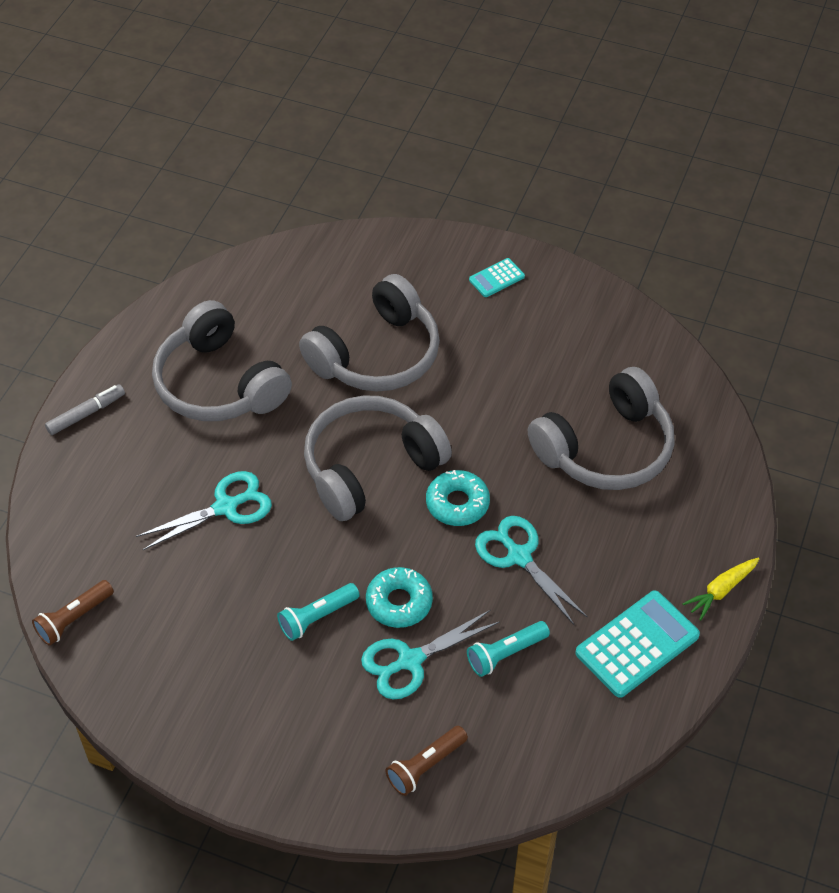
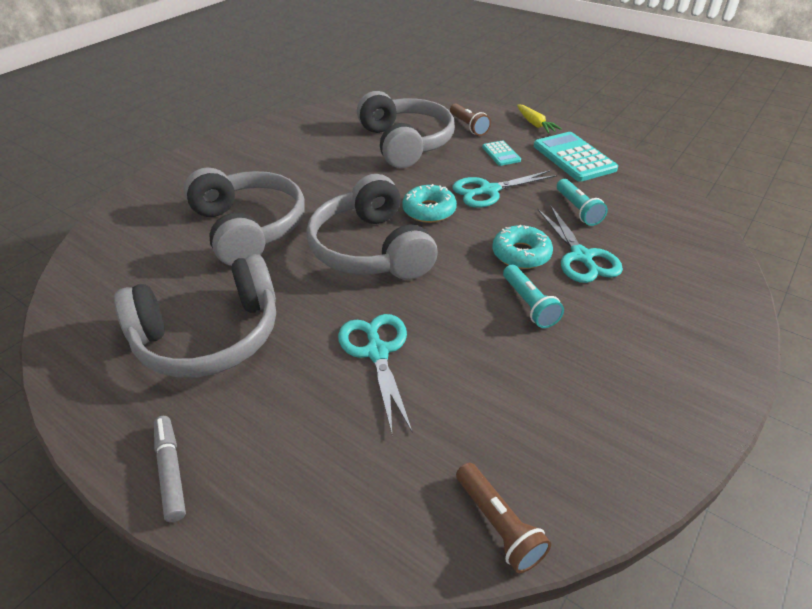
camera: 75 degrees left, 10 degrees down
brown flashlight [385,726,468,796] -> brown flashlight moved to [450,103,491,136]
turquoise calculator [469,258,525,297] -> turquoise calculator moved to [482,140,521,166]

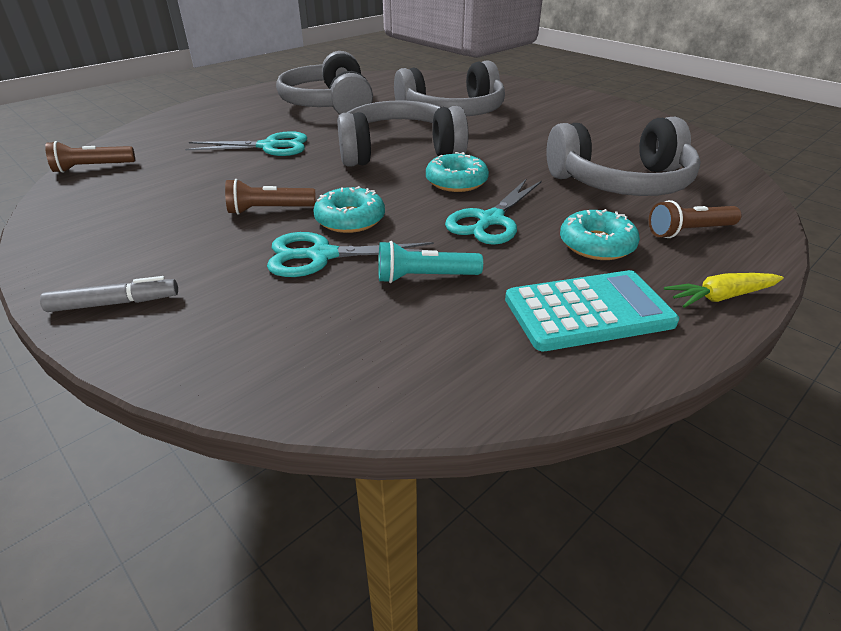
camera: 100 degrees right, 5 degrees down
grey marker [154,416,186,522] -> grey marker moved to [40,276,178,312]
turquoise scissors [452,170,558,208] -> turquoise scissors turned 135 degrees counterclockwise [445,179,542,245]
turquoise calculator [482,140,521,166] -> turquoise donut [560,209,640,260]
turquoise flashlight [503,265,564,328] -> brown flashlight [225,179,316,215]

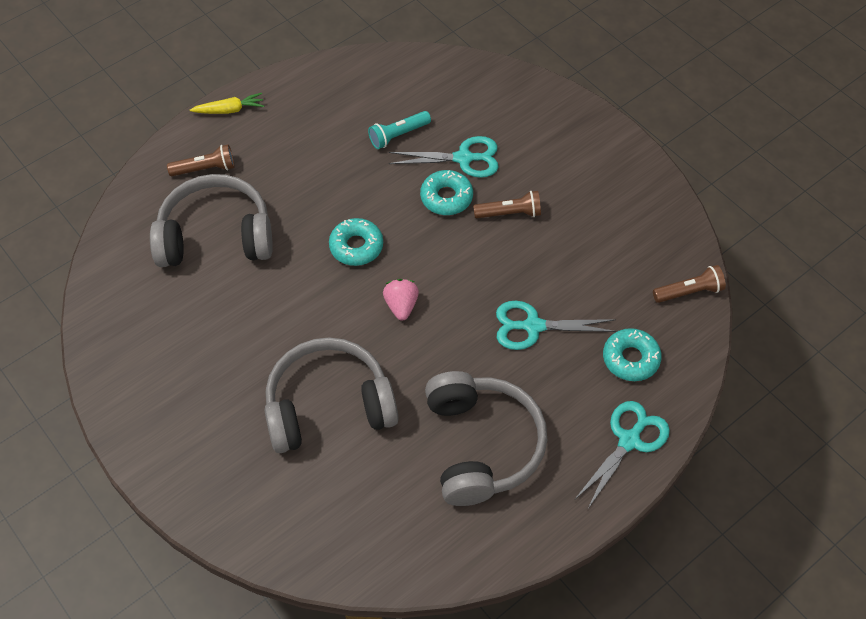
camera: 175 degrees left, 20 degrees up
grey marker [40,276,178,312] -> none
grey headphones [337,100,468,167] -> pink strawberry [383,279,419,321]
turquoise flashlight [378,241,483,283] -> turquoise flashlight turned 150 degrees clockwise [368,111,431,149]
turquoise scissors [445,179,542,245] -> turquoise scissors moved to [574,401,670,510]
turquoise calculator [505,270,679,351] -> none
turquoise donut [560,209,640,260] -> turquoise donut moved to [603,328,662,381]

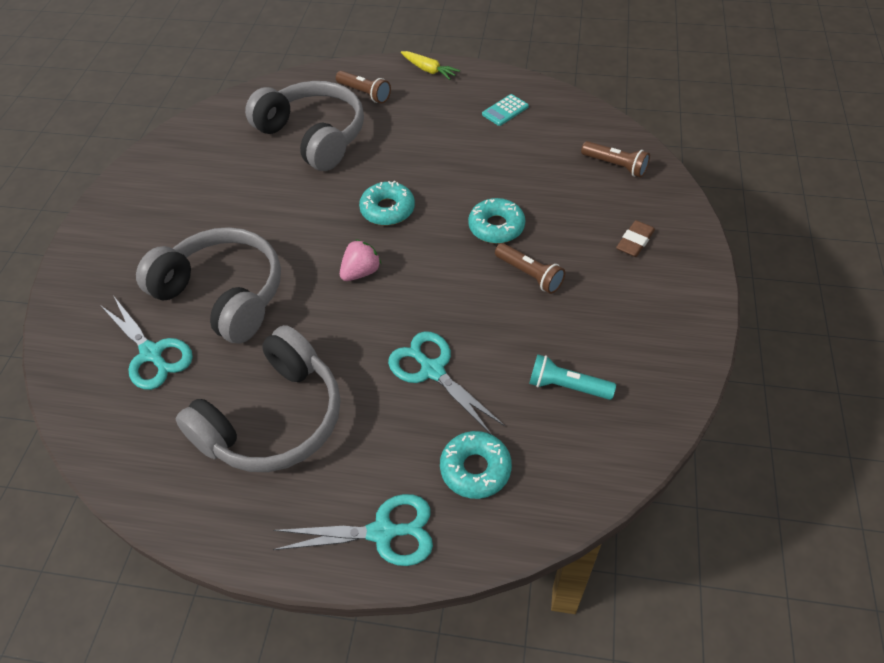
camera: 50 degrees right, 5 degrees down
turquoise flashlight [368,111,431,149] -> turquoise flashlight moved to [529,354,616,400]
turquoise scissors [389,136,499,178] -> turquoise scissors moved to [100,297,193,390]
brown flashlight [653,265,726,303] -> brown flashlight moved to [581,141,650,177]
none -> turquoise calculator [482,94,529,126]
none -> brown eraser [616,220,655,257]

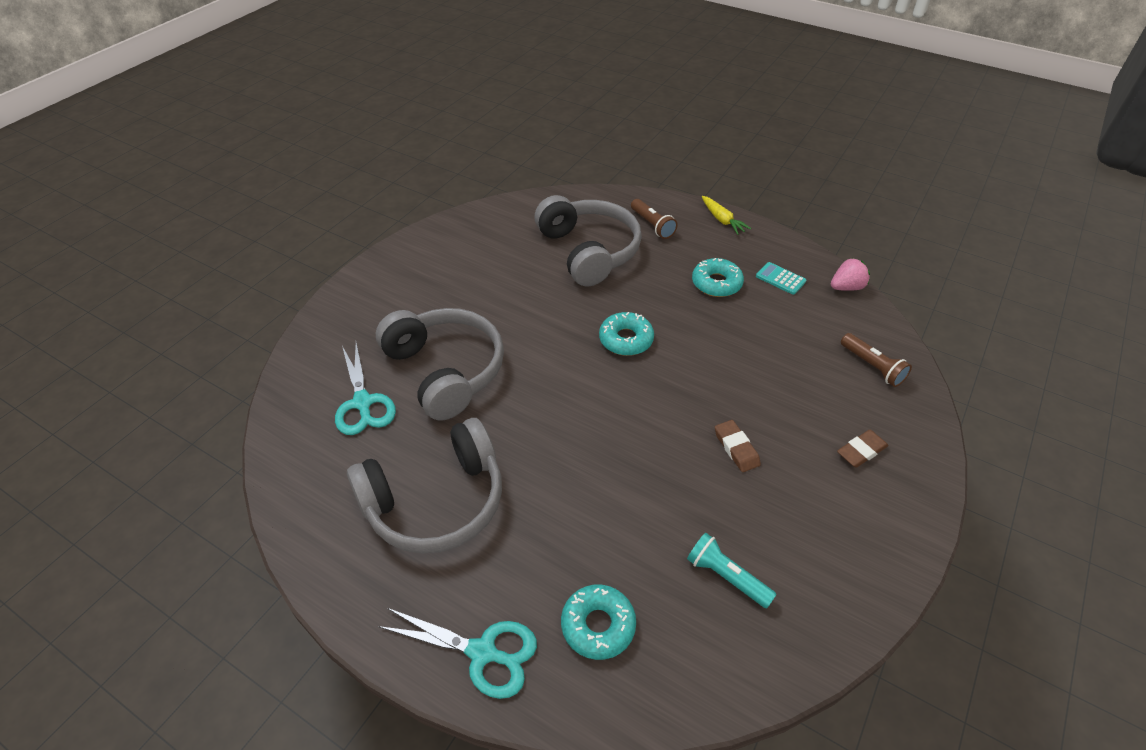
camera: 20 degrees right, 5 degrees down
pink strawberry [340,239,381,281] -> pink strawberry moved to [831,258,870,291]
turquoise scissors [388,331,505,435] -> none
turquoise donut [468,198,525,244] -> turquoise donut moved to [692,258,744,297]
turquoise calculator [482,94,529,126] -> turquoise calculator turned 60 degrees clockwise [756,262,806,295]
brown flashlight [495,243,565,294] -> brown eraser [715,420,761,472]

